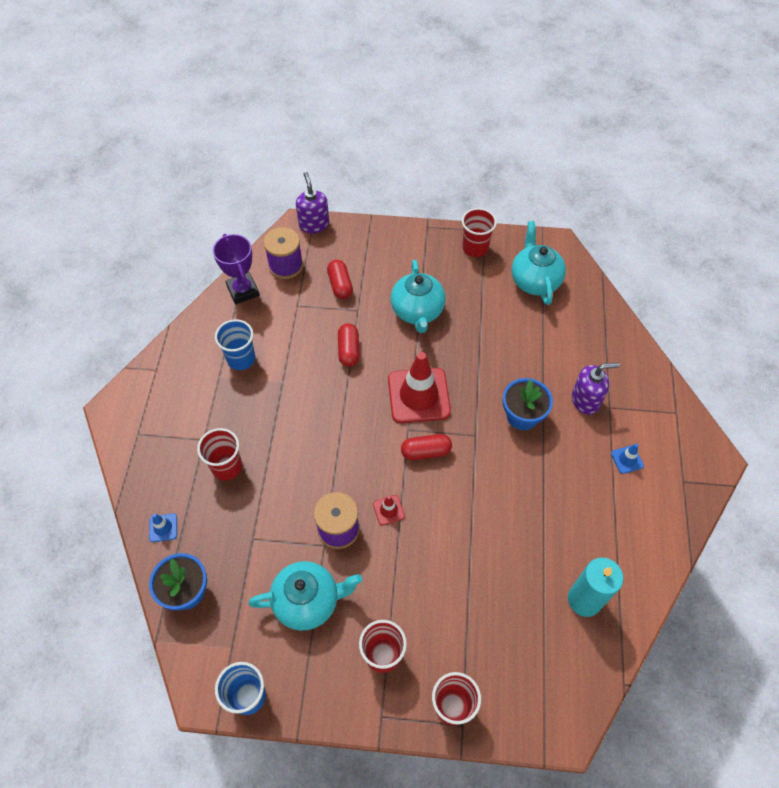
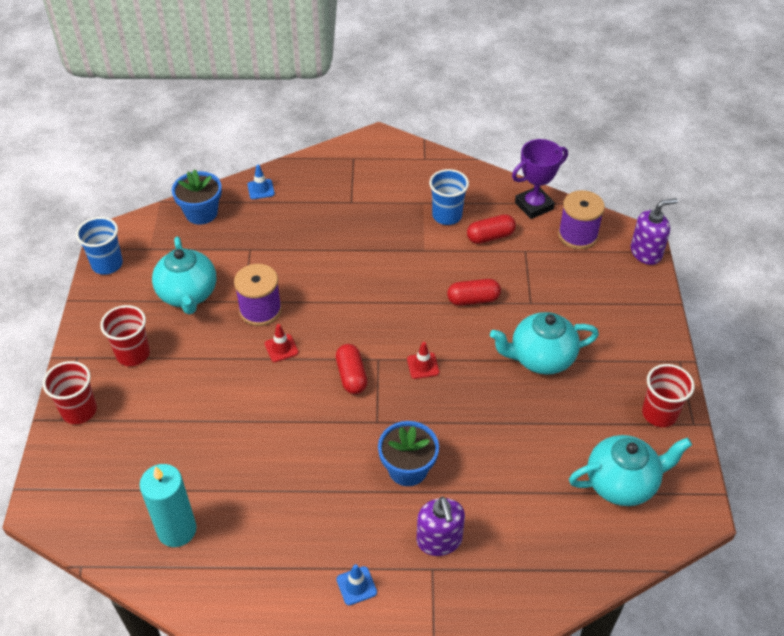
camera: 85 degrees right, 10 degrees down
red cup [197,428,242,480] -> none
red capsule [327,260,353,299] -> red capsule moved to [467,214,516,244]
red traffic cone [388,352,451,423] -> red traffic cone [407,342,439,379], size x0.43

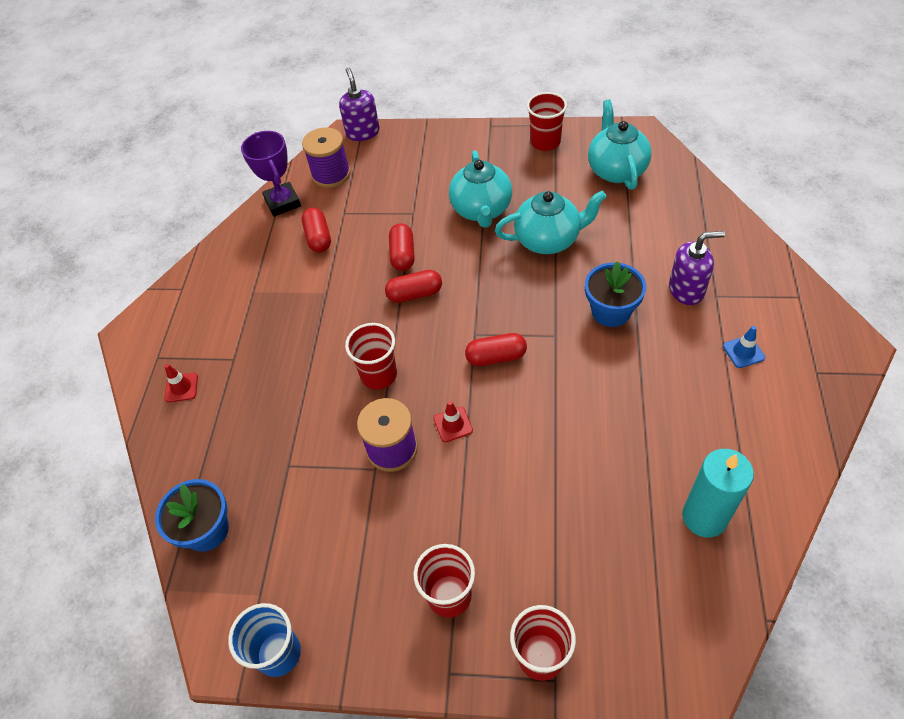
camera: 80 degrees left, 5 degrees up
turquoise teapot [152,236,217,315] -> turquoise teapot moved to [495,190,607,254]
blue traffic cone [247,165,275,199] -> none
red traffic cone [407,342,439,379] -> red traffic cone moved to [164,364,198,402]
blue cup [429,169,469,225] -> none
none -> red cup [345,323,397,389]
none -> red capsule [385,270,442,303]

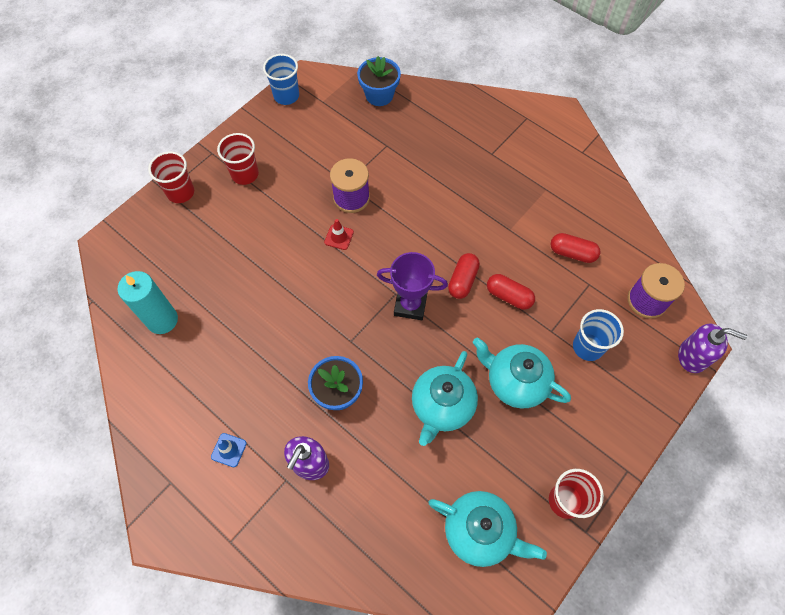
camera: 120 degrees right, 10 degrees up
red traffic cone [164,364,198,402] -> none
purple trophy [241,131,301,217] -> purple trophy moved to [377,252,448,320]
red cup [345,323,397,389] -> none
red capsule [465,333,527,366] -> none
none -> blue cup [573,309,624,361]

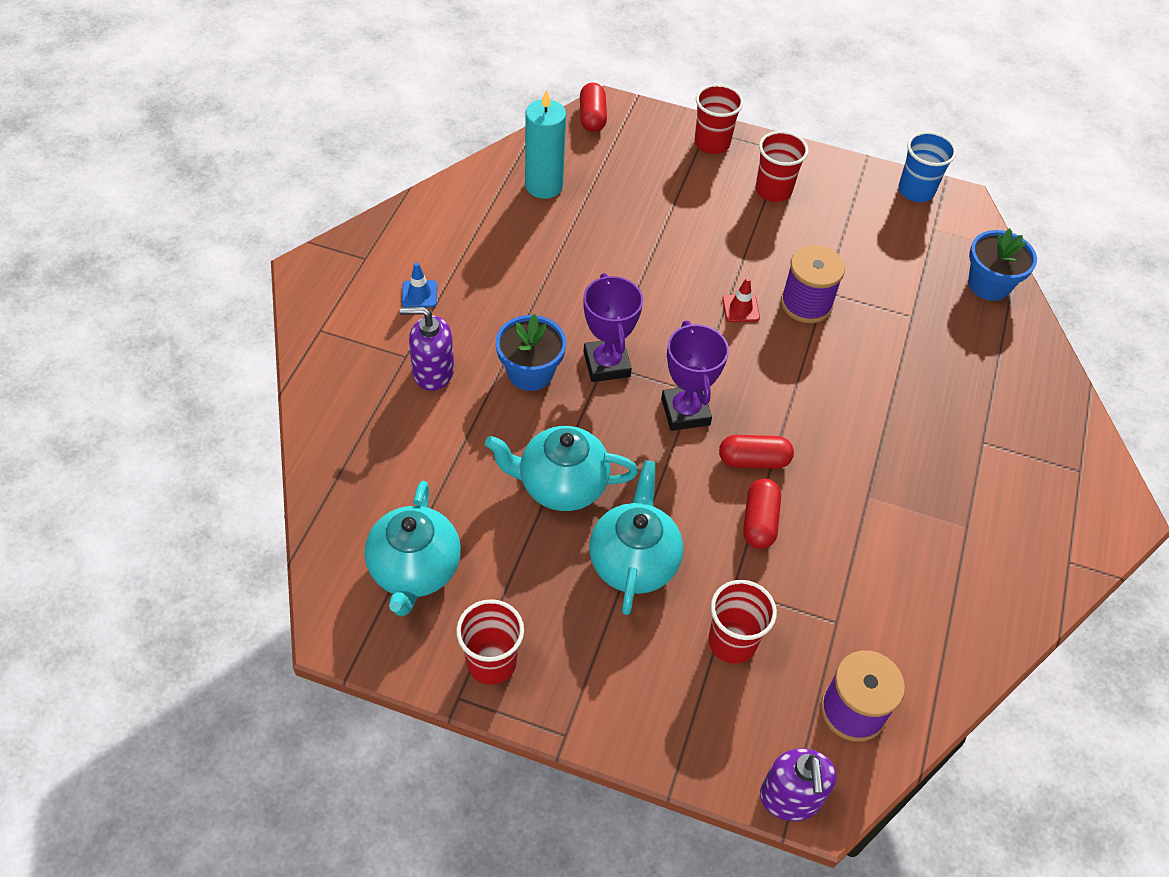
camera: 65 degrees right, 10 degrees down
red capsule [550,233,601,263] -> red capsule moved to [580,83,607,132]
blue cup [573,309,624,361] -> red cup [709,580,777,664]
none -> purple trophy [583,273,643,382]

